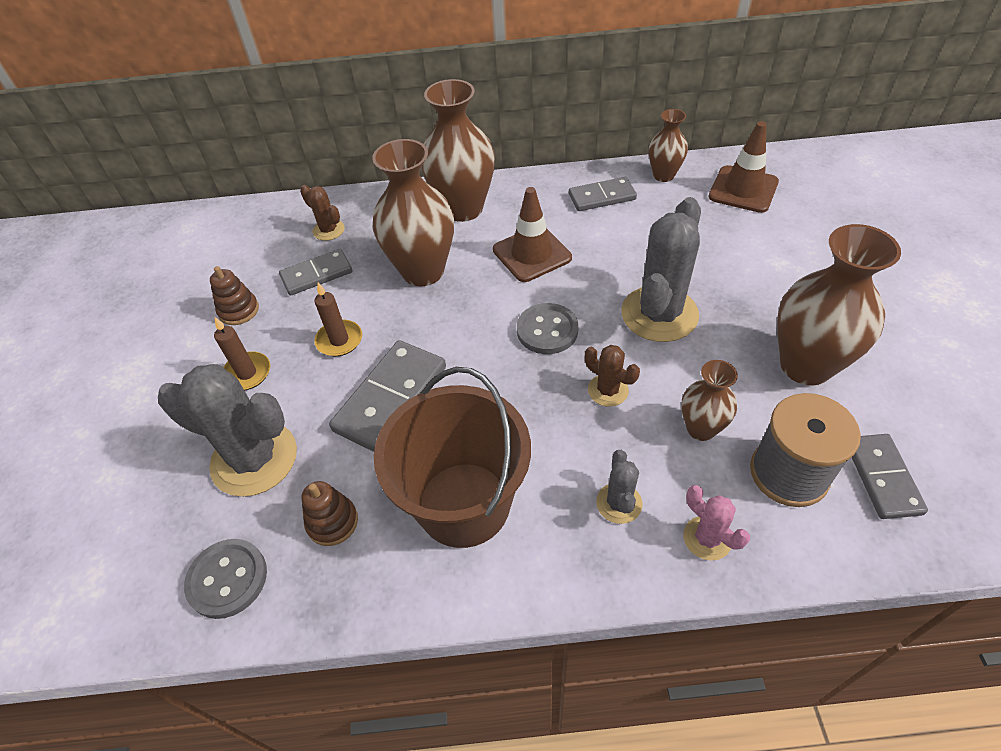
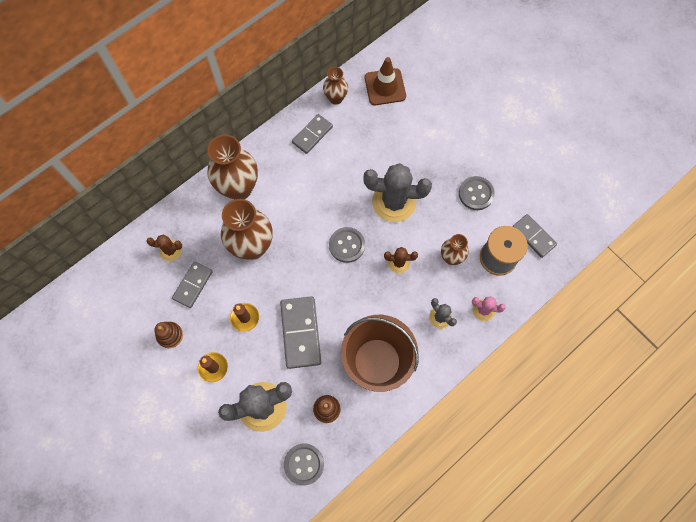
camera: 40 degrees left, 20 degrees up
brown traffic cone [493,187,572,282] -> none
grey cactus [621,197,701,342] -> grey cactus turned 75 degrees counterclockwise [363,163,432,222]
brown vase [777,224,901,385] -> grey button [459,176,495,210]

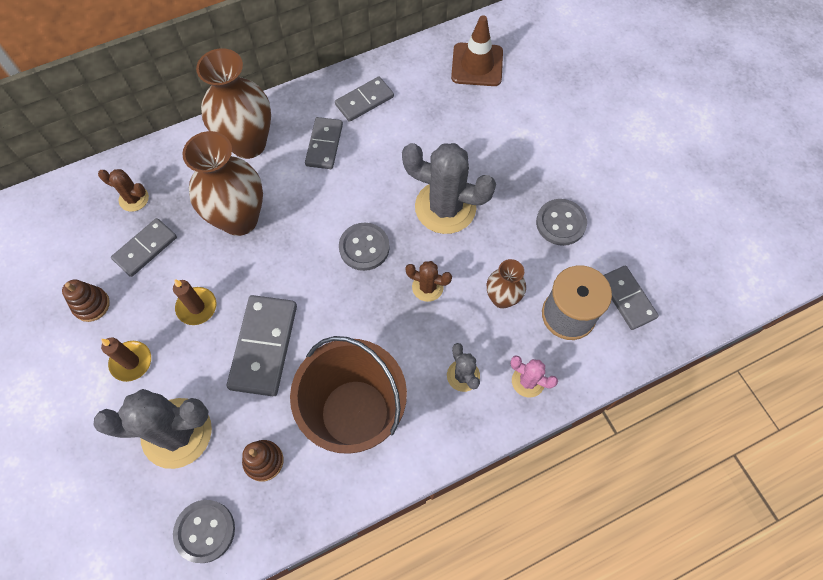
camera: 15 degrees right, 5 degrees down
brown vase [323,67,348,105] -> none
none -> grey domino [305,117,343,169]

